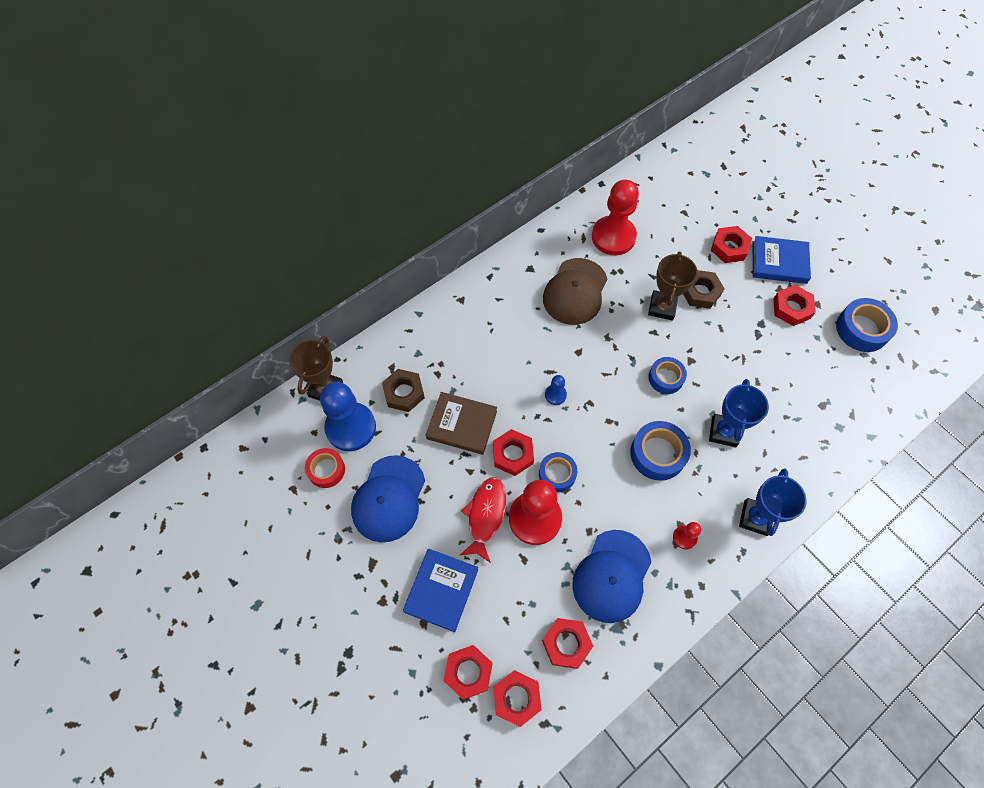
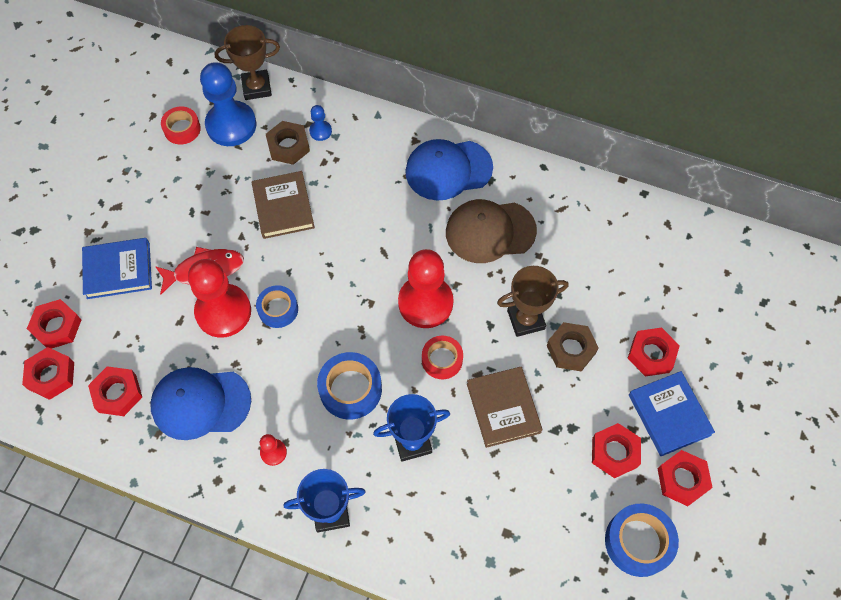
camera: 60 degrees right, 0 degrees up
blue cap [351,455,425,543] -> blue cap moved to [405,139,493,201]
red nut [493,429,534,476] -> red nut moved to [658,450,713,506]
blue pawn [545,375,567,405] -> blue pawn moved to [309,105,332,141]
red pawn [592,180,639,255] -> red pawn moved to [398,249,453,328]
blue tape [648,357,687,394] -> red tape [422,336,463,379]
none -> brown book [467,367,542,448]

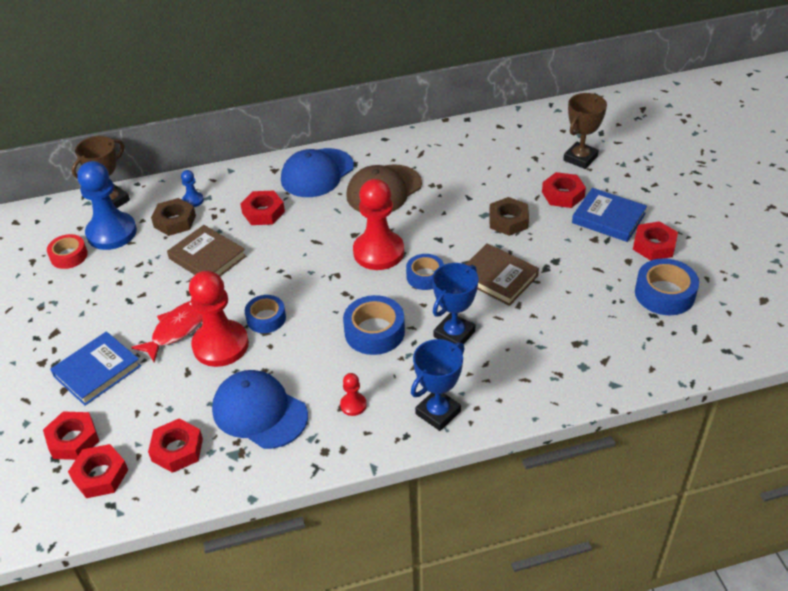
camera: 35 degrees left, 20 degrees down
blue cap [150,367,251,440] -> blue cap turned 75 degrees clockwise [212,370,308,449]
red tape [422,336,463,379] -> blue tape [406,254,444,290]
brown trophy [497,266,569,337] -> brown trophy moved to [563,93,607,169]
red nut [592,423,641,478] -> red nut moved to [240,190,285,225]

